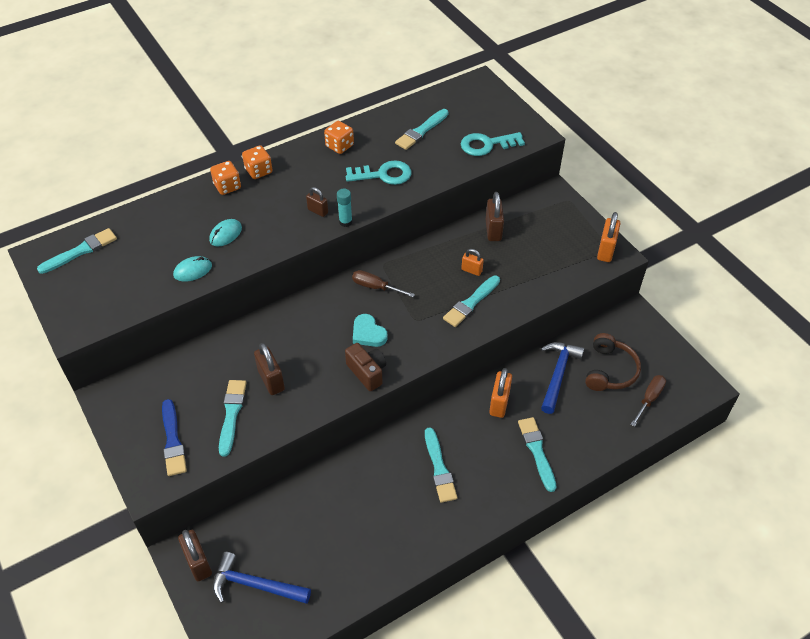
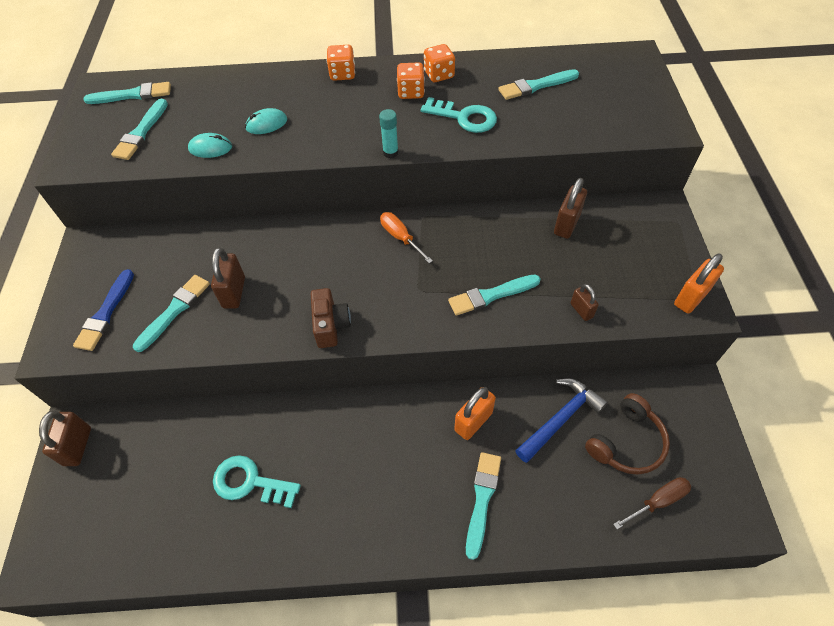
camera: 30 degrees right, 5 degrees up
orange dice [210,161,241,195] -> orange dice moved to [397,62,425,99]
blue hammer [213,552,311,604] -> none
brown padlock [306,187,328,217] -> brown padlock moved to [570,284,599,321]
brown screwdriver [352,270,415,297] -> orange screwdriver [380,212,433,263]
turquoise heart [353,314,388,347] -> none
turquoise brush [425,427,457,503] -> turquoise brush moved to [111,99,168,160]
turquoise key [461,132,525,156] -> turquoise key moved to [213,455,301,508]
orange padlock [461,249,484,276] -> none

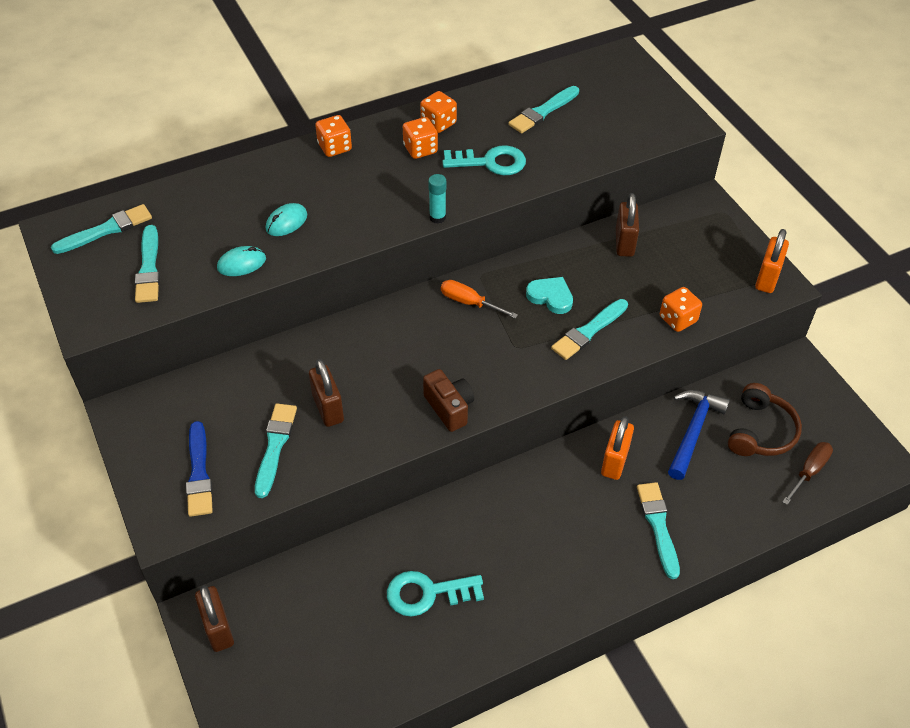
camera: 25 degrees left, 5 degrees down
brown padlock [570,284,599,321] -> orange dice [660,287,702,332]
none -> turquoise heart [526,277,573,314]

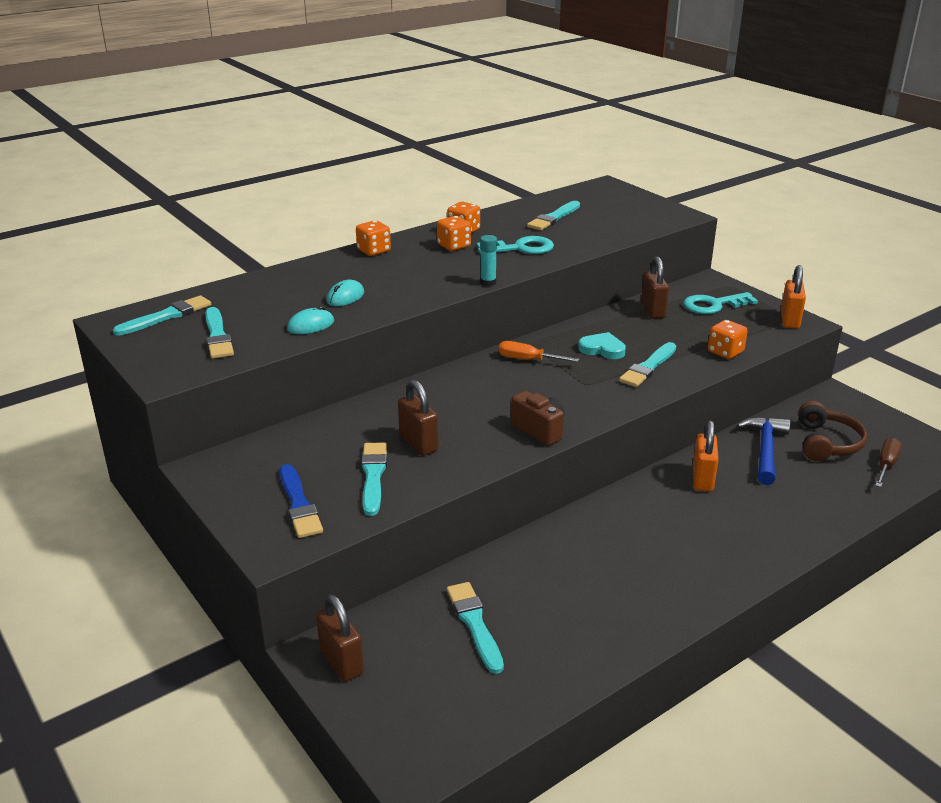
camera: 10 degrees left, 20 degrees down
turquoise key [387,571,484,617] -> turquoise key moved to [683,292,758,314]
turquoise brush [637,482,680,579] -> turquoise brush moved to [447,582,504,674]

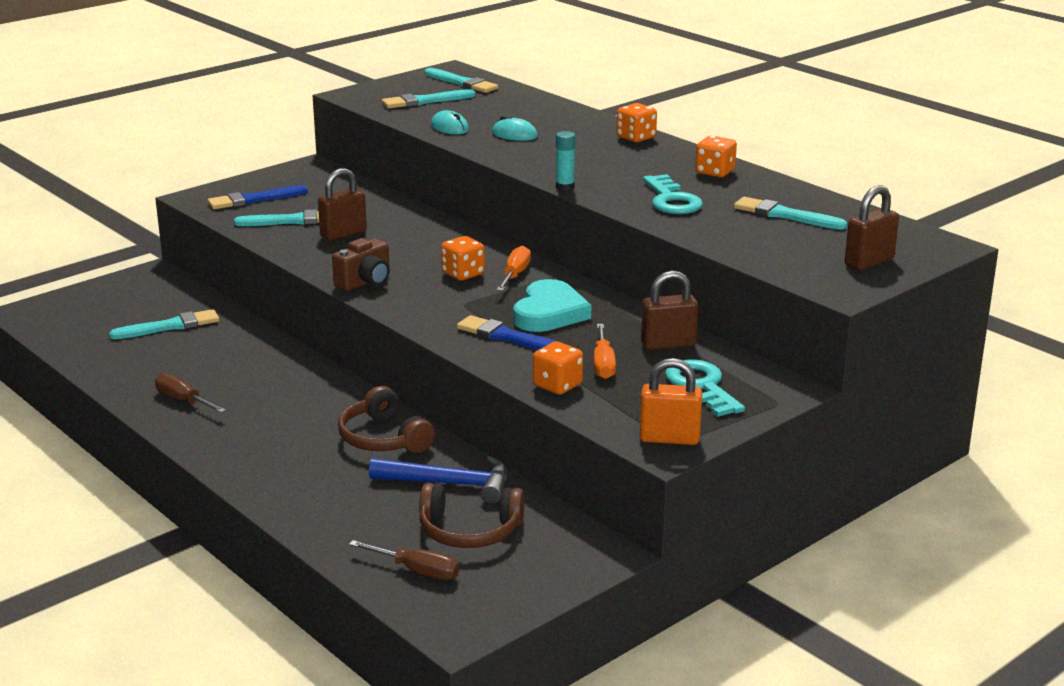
camera: 85 degrees right, 5 degrees down
brown padlock [316,594,364,682] -> brown padlock moved to [845,185,899,270]
orange dice [437,216,471,251] -> orange dice moved to [441,236,485,281]
turquoise heart [578,332,626,359] -> turquoise heart [513,279,591,332], size x1.51
turquoise brush [619,342,676,387] -> blue brush [457,315,558,350]
orange padlock [693,420,719,492] -> brown headphones [338,386,435,453]
none -> brown screwdriver [155,373,226,413]
none -> orange screwdriver [594,324,616,379]

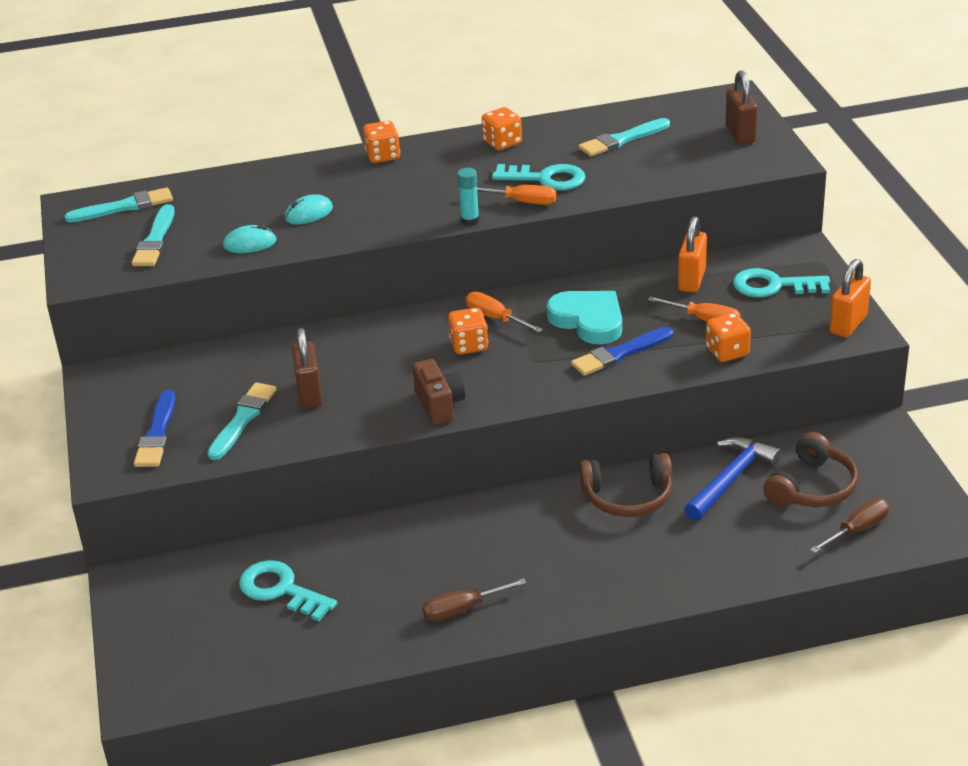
camera: 60 degrees left, 10 degrees up
turquoise brush [109,309,219,339] -> turquoise key [239,560,337,621]
brown padlock [641,271,698,350] -> orange padlock [678,216,707,292]
none -> orange screwdriver [477,185,557,205]

